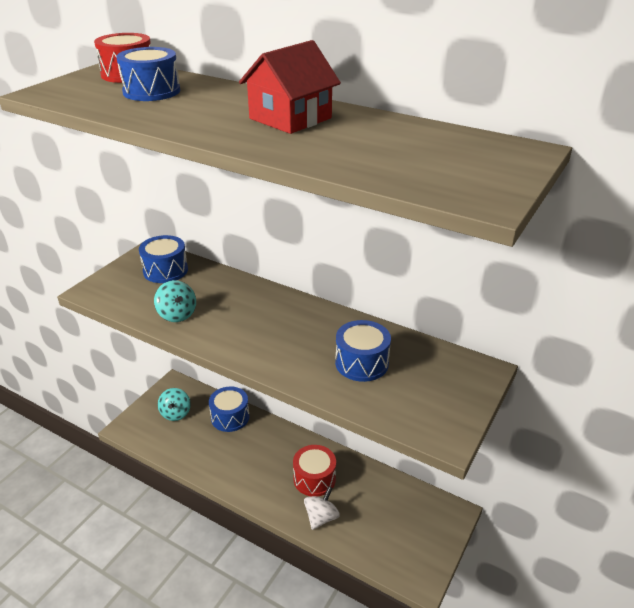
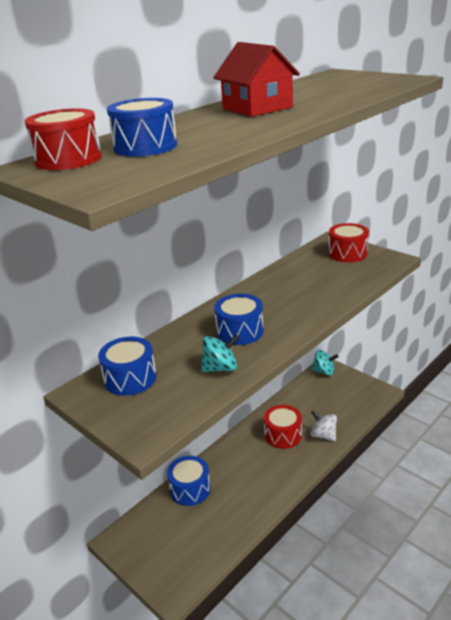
camera: 75 degrees left, 5 degrees down
turquoise spinning top [158,388,191,421] -> turquoise spinning top moved to [311,350,339,375]
blue drum [335,320,391,382] -> blue drum moved to [214,294,264,345]
none -> red drum [328,223,369,262]

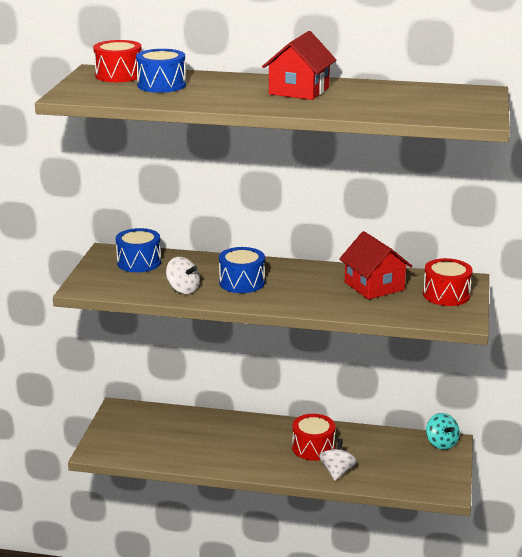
camera: 55 degrees right, 5 degrees down
blue drum [167,456,211,506] -> none
turquoise spinning top [201,334,239,372] -> white spinning top [166,257,200,294]
none -> red house [339,231,412,300]

